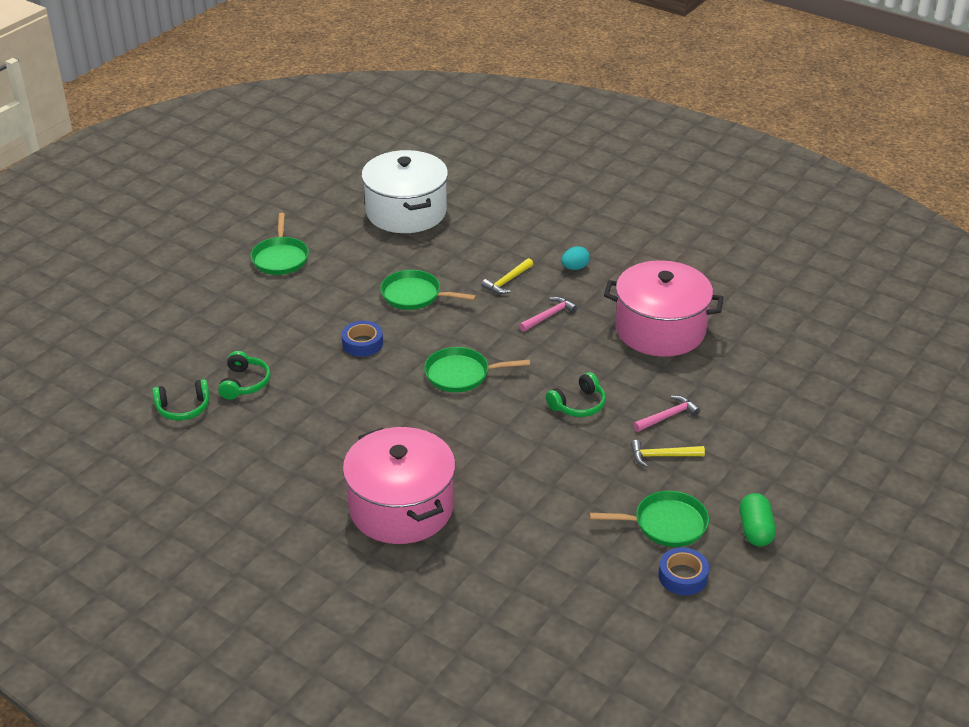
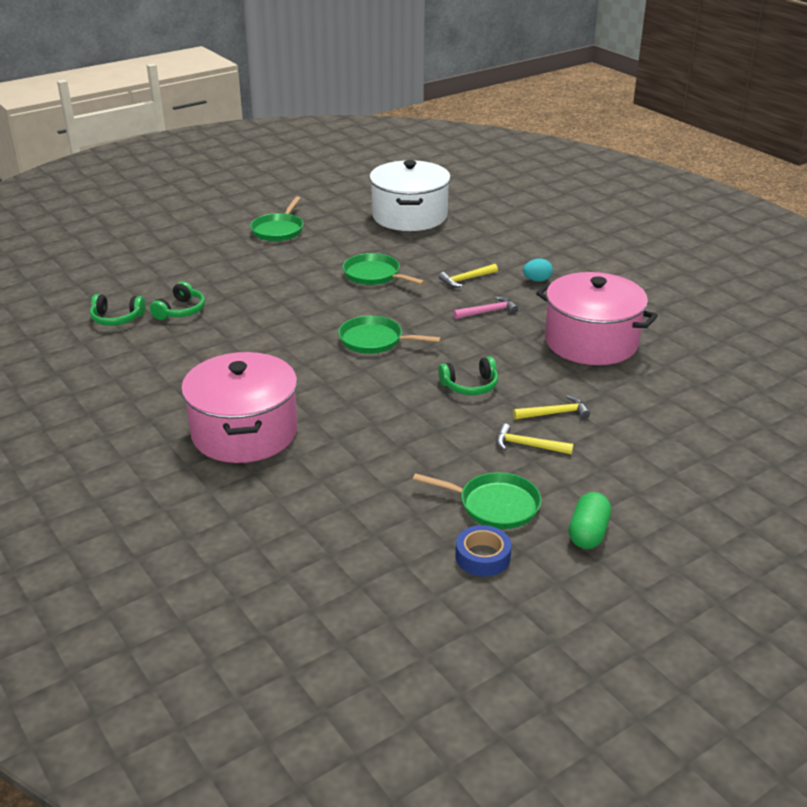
camera: 20 degrees right, 5 degrees down
blue tape [342,321,383,357] -> none
pink hammer [633,395,700,432] -> yellow hammer [513,395,590,419]

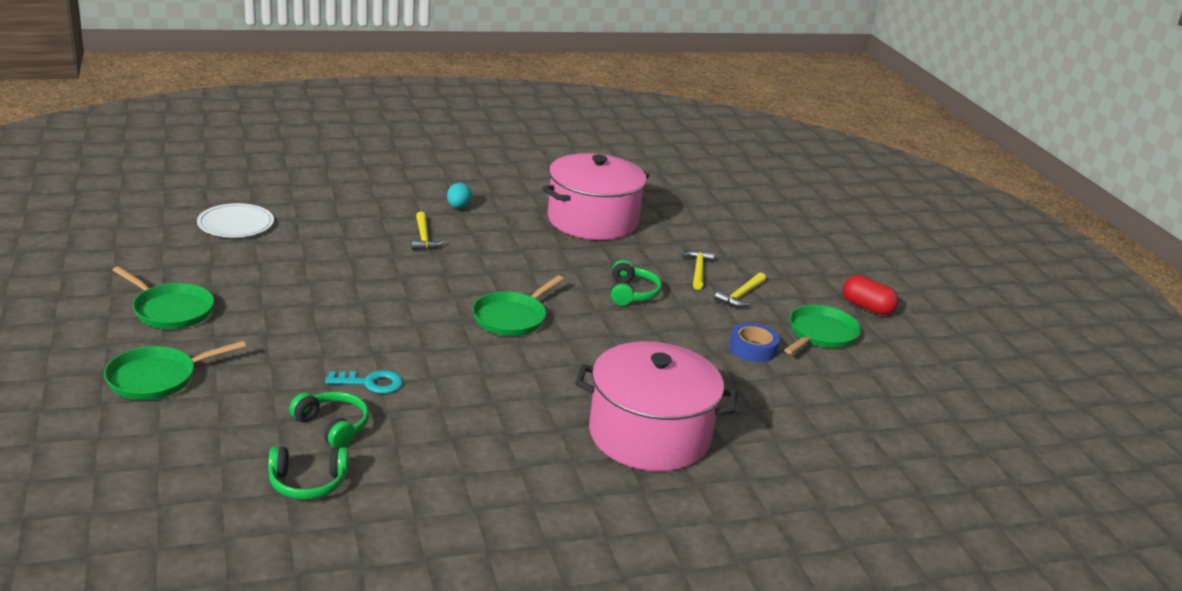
camera: 75 degrees left, 5 degrees down
green headphones [90,294,146,326] -> green headphones turned 60 degrees clockwise [268,447,349,500]
green pan [342,253,425,285] -> green pan moved to [104,341,246,400]
white pot [369,160,451,231] -> white plate [197,203,274,238]
pink hammer [453,296,518,319] -> none
blue tape [456,525,512,576] -> blue tape moved to [729,323,780,362]
green capsule [569,492,611,549] -> red capsule [843,275,898,315]
none -> turquoise key [325,370,403,394]

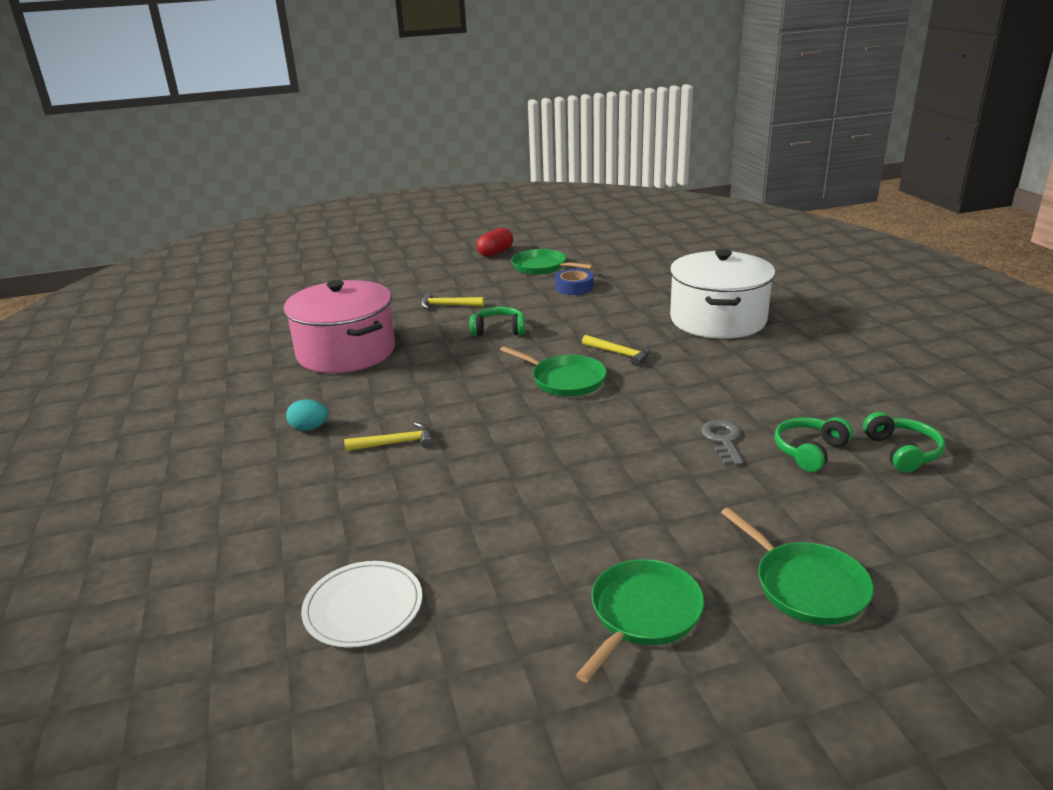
camera: 85 degrees left, 0 degrees up
turquoise key [325,370,403,394] -> grey key [701,420,743,465]
pink pot [575,342,737,471] -> white pot [670,249,775,339]
yellow hammer [714,273,766,307] -> yellow hammer moved to [582,335,651,366]

